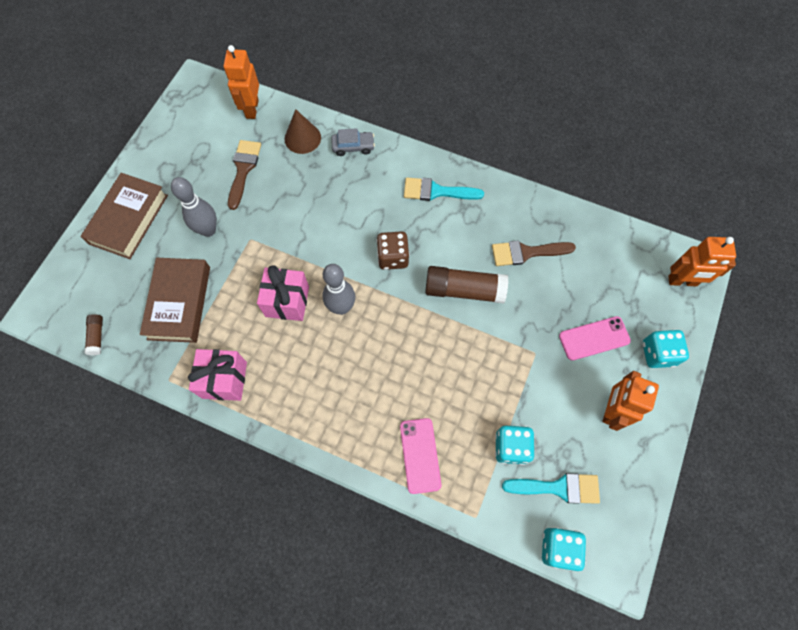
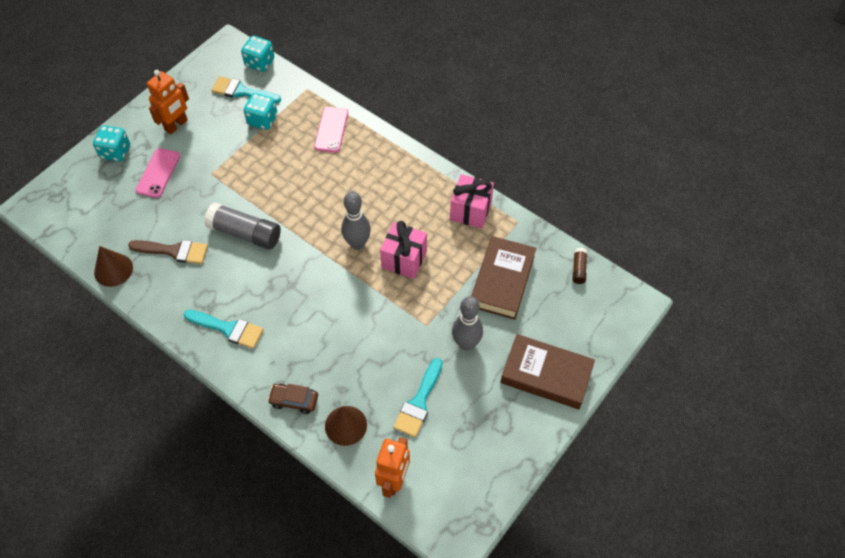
camera: 165 degrees left, 10 degrees down
brown book [80,173,168,259] -> brown book turned 75 degrees clockwise [500,334,595,409]
brown brush [228,140,261,210] -> turquoise brush [393,358,442,437]
grey car [331,128,375,156] -> brown car [268,384,318,414]
brown dice [376,231,410,270] -> none
brown glue stick [425,266,508,304] -> grey glue stick [204,202,281,249]
pink phone [559,316,631,361] -> pink phone turned 75 degrees counterclockwise [136,148,180,198]
orange robot [668,237,736,286] -> none
none -> brown cone [94,246,133,287]

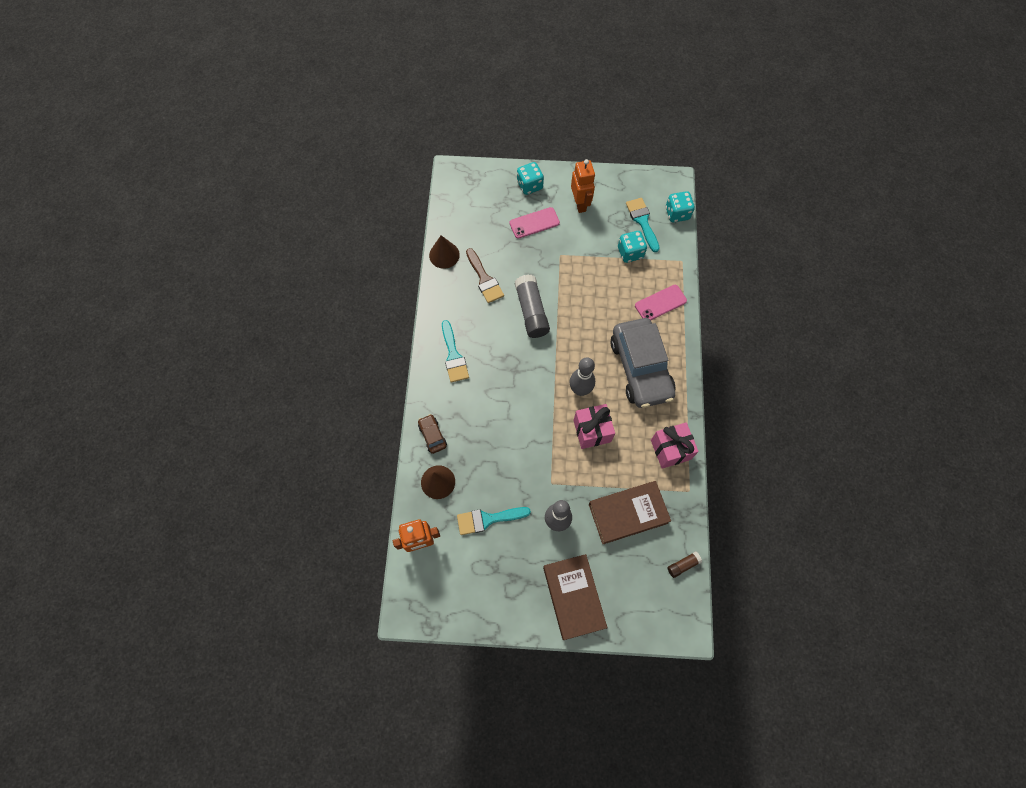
camera: 55 degrees right, 10 degrees up
orange robot [147,70,189,134] -> orange robot turned 105 degrees counterclockwise [571,159,595,213]
none -> grey car [611,318,675,408]

